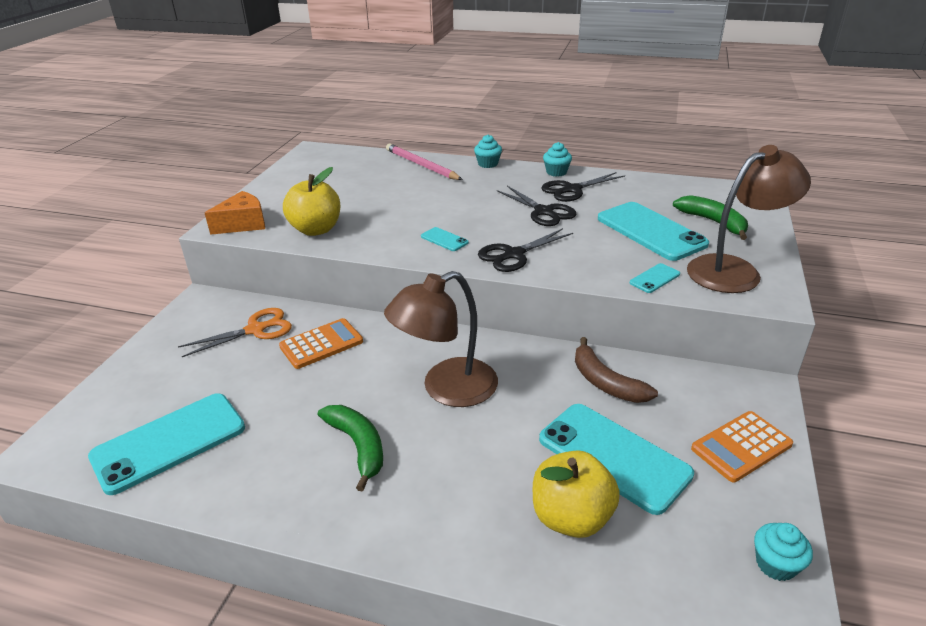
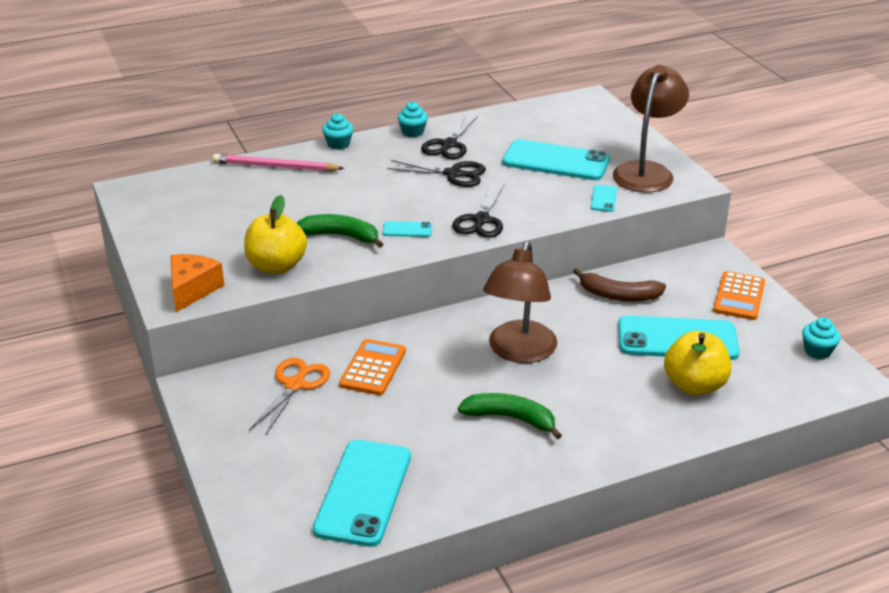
camera: 40 degrees left, 0 degrees up
green banana [673,195,748,240] -> green banana moved to [297,214,383,248]

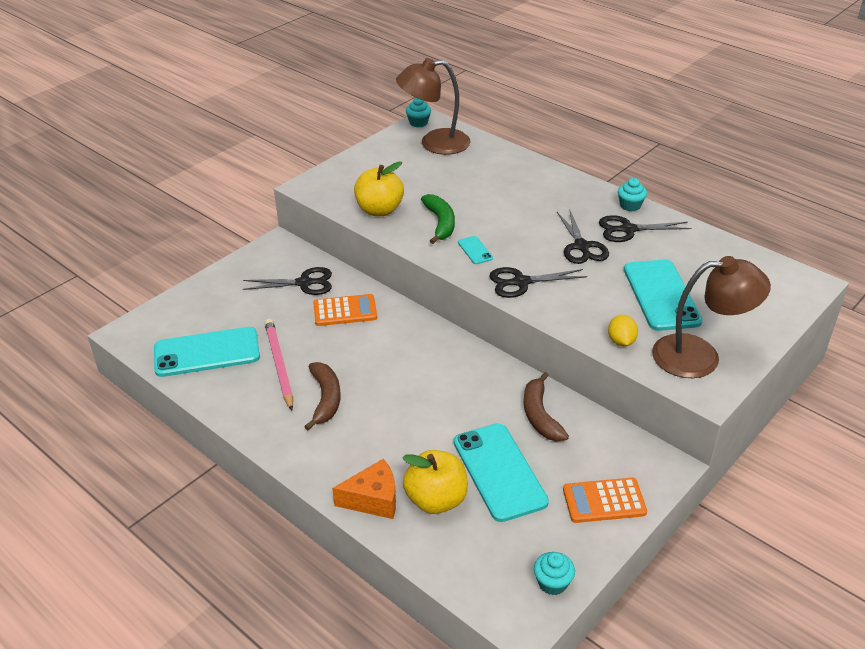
camera: 65 degrees right, 5 degrees up
orange cheese [170,254,225,312] -> orange cheese moved to [332,459,396,519]
pink pencil [213,154,345,172] -> pink pencil moved to [265,319,293,411]
orange scissors [249,358,330,436] -> black scissors [243,267,332,295]
turquoise cupcake [322,113,353,150] -> turquoise cupcake moved to [406,98,431,127]
green banana [458,393,562,439] -> brown banana [304,362,340,430]
brown lamp [483,241,557,363] -> brown lamp moved to [396,58,471,155]
turquoise phone [591,185,617,212] -> yellow lemon [608,315,638,346]

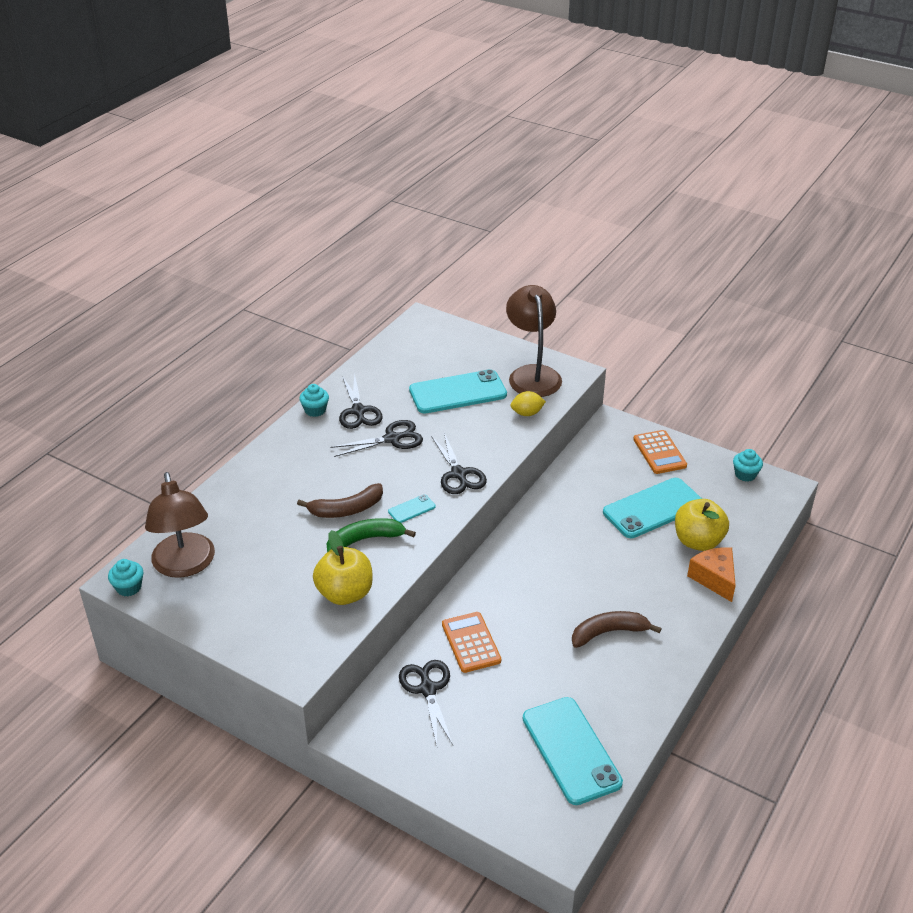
camera: 100 degrees left, 0 degrees up
pink pencil [265,319,293,411] -> none
brown banana [524,372,569,442] -> brown banana moved to [297,483,383,518]

